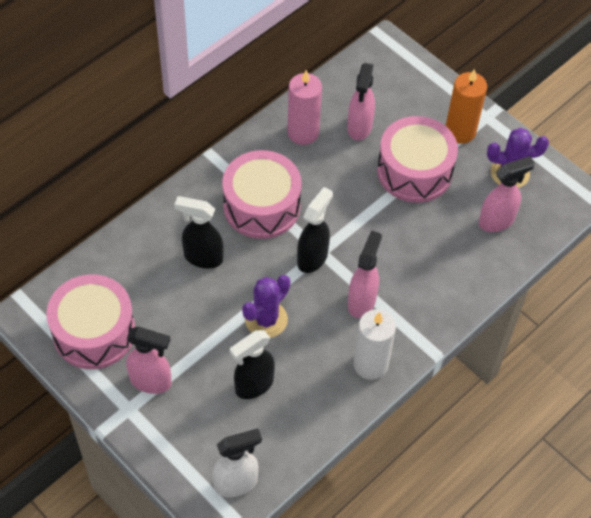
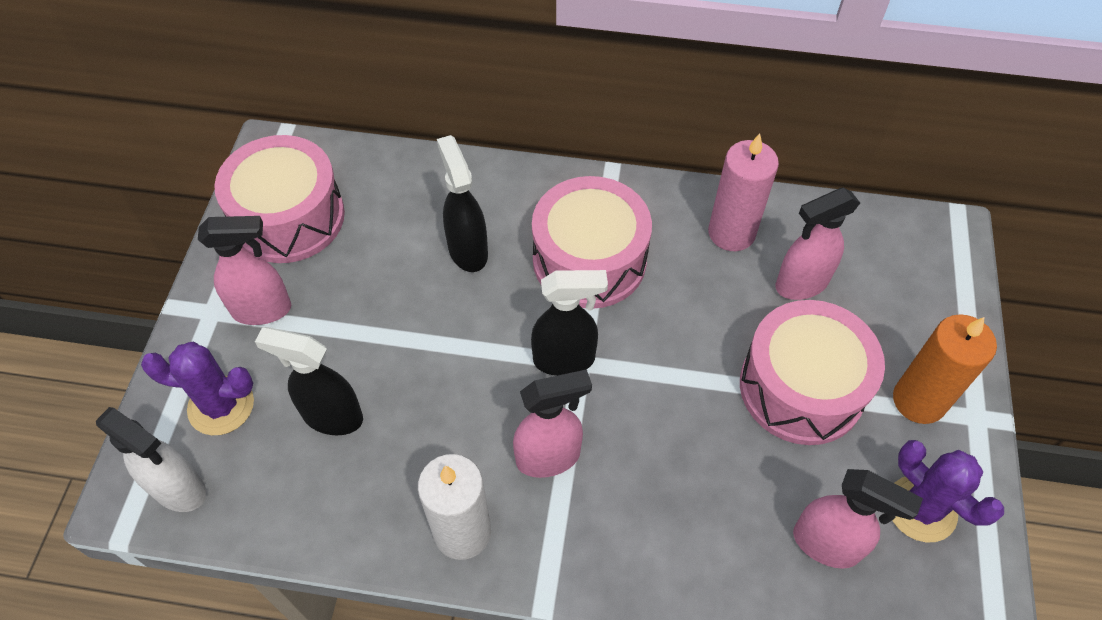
camera: 55 degrees right, 0 degrees up
pink spray bottle [126,326,172,394] -> pink spray bottle turned 75 degrees counterclockwise [198,216,291,325]
purple cactus [242,275,290,338] -> purple cactus moved to [141,342,254,435]

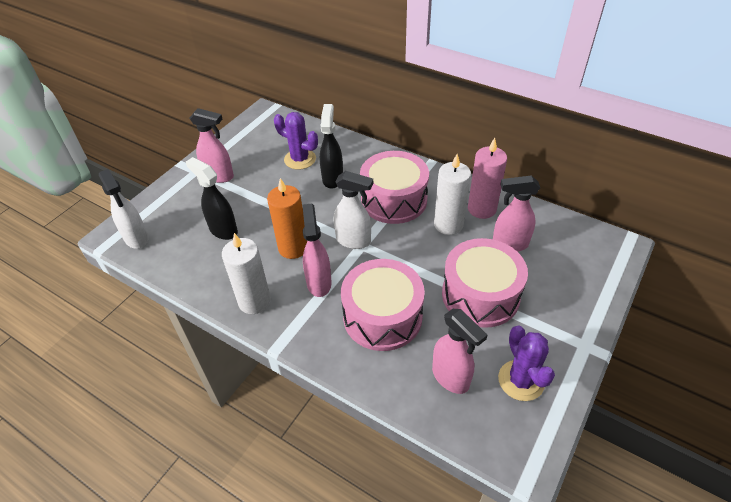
camera: 25 degrees right, 10 degrees down
purple cactus [141,342,254,435] -> purple cactus moved to [274,112,318,170]
pink drum [214,135,345,263] -> pink drum moved to [341,259,425,351]
pink spray bottle [513,369,592,478] -> pink spray bottle turned 105 degrees counterclockwise [302,204,332,297]
black spray bottle [531,270,608,376] -> white spray bottle [334,171,373,249]
orange candle [893,314,997,424] -> orange candle moved to [267,178,307,259]
none -> white candle [434,154,471,235]

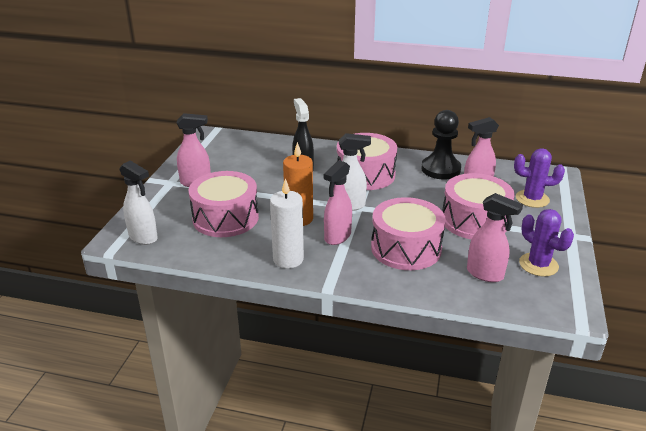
camera: 20 degrees left, 15 degrees down
black spray bottle [186,157,238,240] -> pink drum [189,171,259,237]
purple cactus [274,112,318,170] -> purple cactus moved to [514,148,565,208]
pink spray bottle [302,204,332,297] -> pink spray bottle turned 120 degrees counterclockwise [324,160,352,245]
white candle [434,154,471,235] -> none
pink candle [468,138,507,219] -> black pawn [421,110,461,179]

